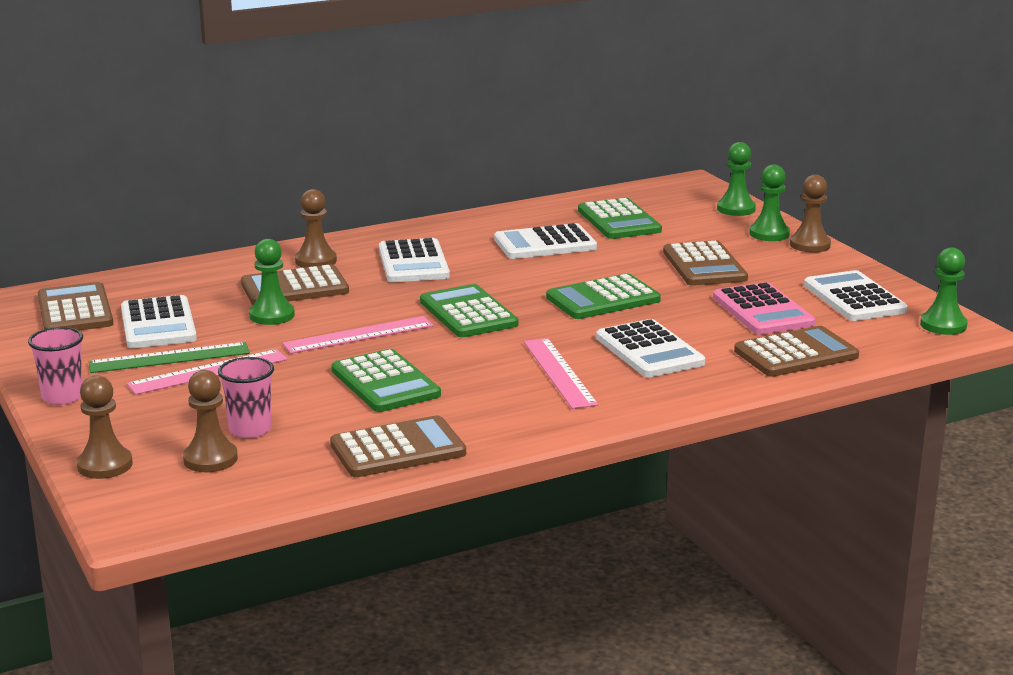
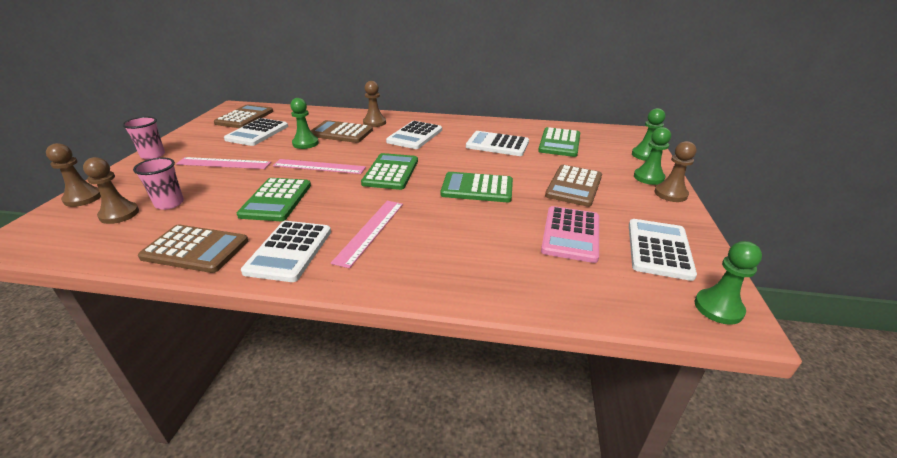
camera: 35 degrees right, 10 degrees up
green ruler [89,342,250,373] -> none
white calculator [596,319,705,377] -> white calculator moved to [241,221,331,282]
brown calculator [734,326,859,377] -> none

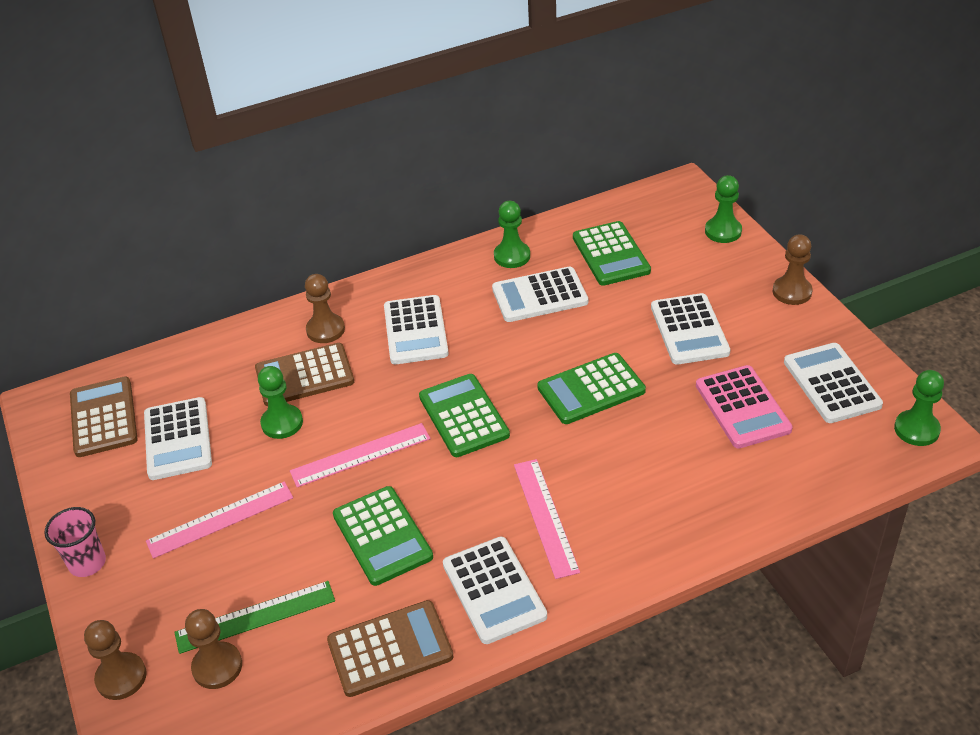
camera: 30 degrees left, 10 degrees up
pink cup [133,158,184,210] -> green ruler [174,581,335,654]
brown calculator [545,165,602,207] -> white calculator [651,293,730,365]
green pawn [634,127,671,185] -> green pawn moved to [494,201,530,268]

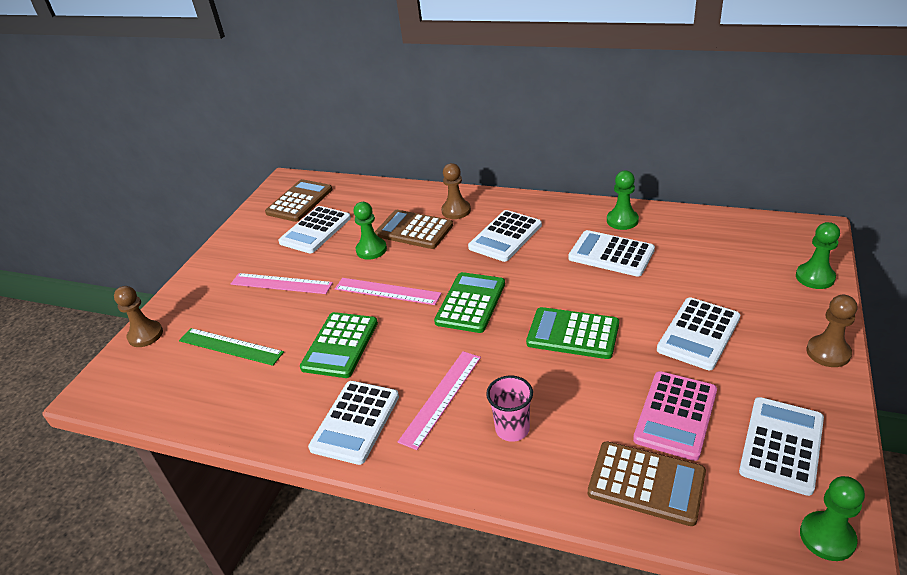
camera: 45 degrees right, 5 degrees down
pink cup [44,507,106,577] -> pink cup moved to [486,375,533,442]
brown pawn [185,609,242,689] -> none
brown calculator [327,600,454,697] -> brown calculator moved to [588,441,706,526]
green calculator [573,221,651,286] -> none

